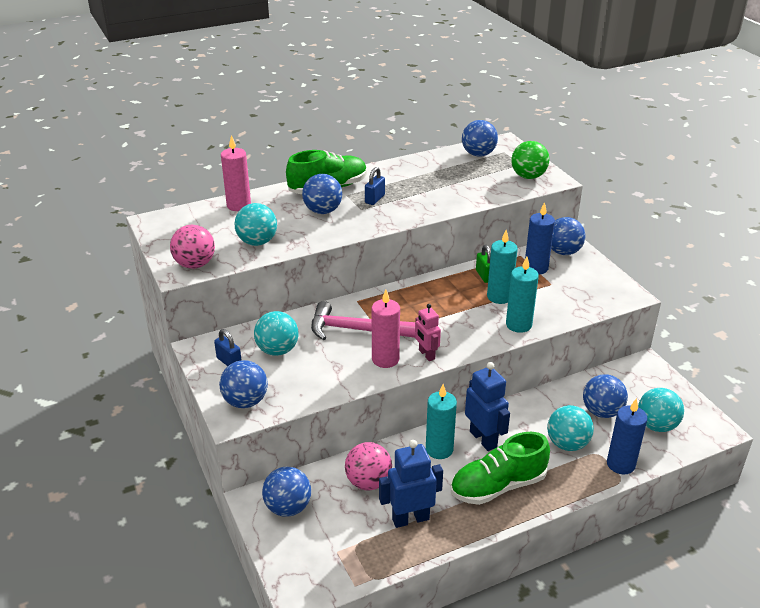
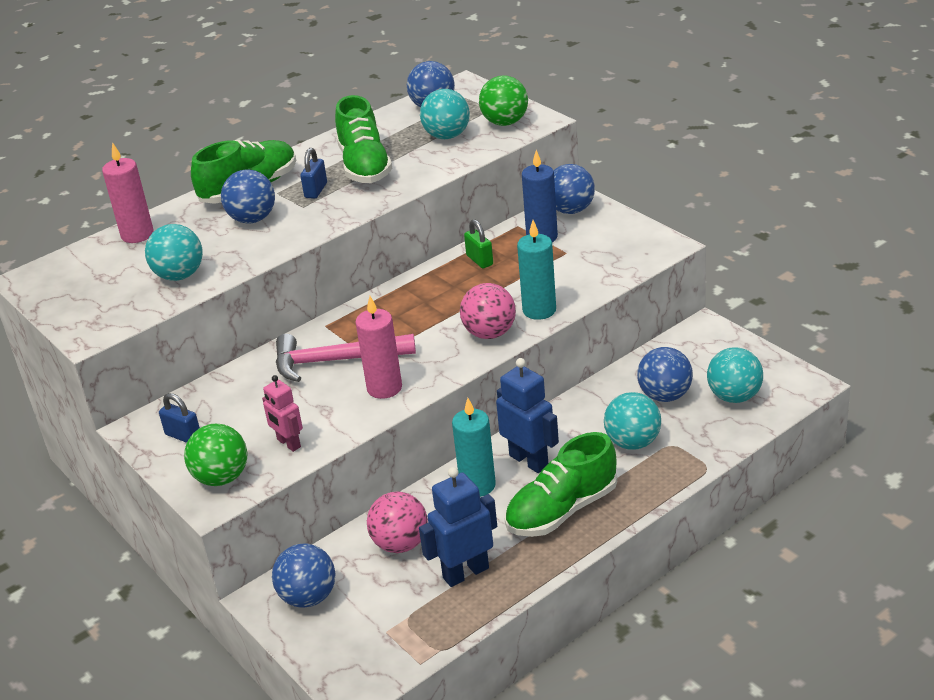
camera: 10 degrees left, 0 degrees up
pink ball [170,225,215,269] -> pink ball moved to [460,283,516,339]
blue ball [219,360,268,408] -> green ball [184,424,247,486]
turquoise ball [254,311,299,356] -> turquoise ball moved to [420,89,470,139]
pink robot [415,304,441,361] -> pink robot moved to [262,375,303,452]
turquoise candle [487,230,518,304] -> none
blue candle [607,398,648,474] -> none
none -> green shoe [335,95,392,183]

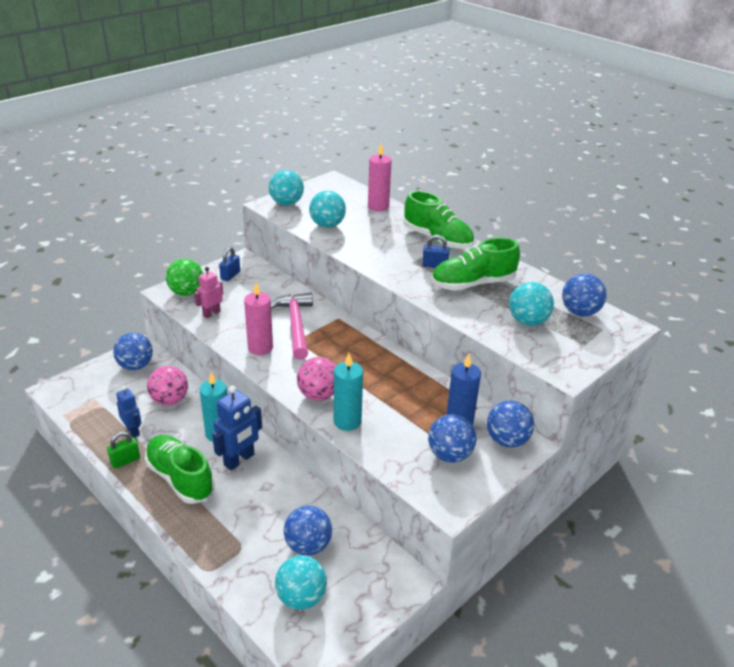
camera: 80 degrees right, 0 degrees up
blue ball [221,169,275,224] -> blue ball moved to [428,414,476,463]
blue robot [419,467,497,587] -> blue robot [116,386,142,438], size x0.63
green padlock [464,219,493,268] -> green padlock moved to [107,431,140,469]
green ball [479,76,528,126] -> none
turquoise ball [604,392,661,450] -> turquoise ball moved to [269,170,304,206]

